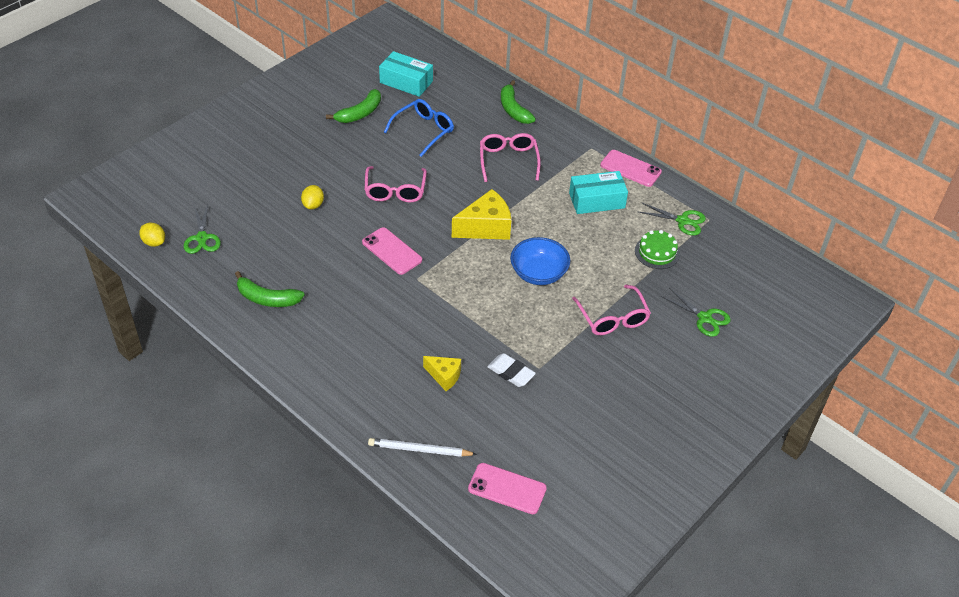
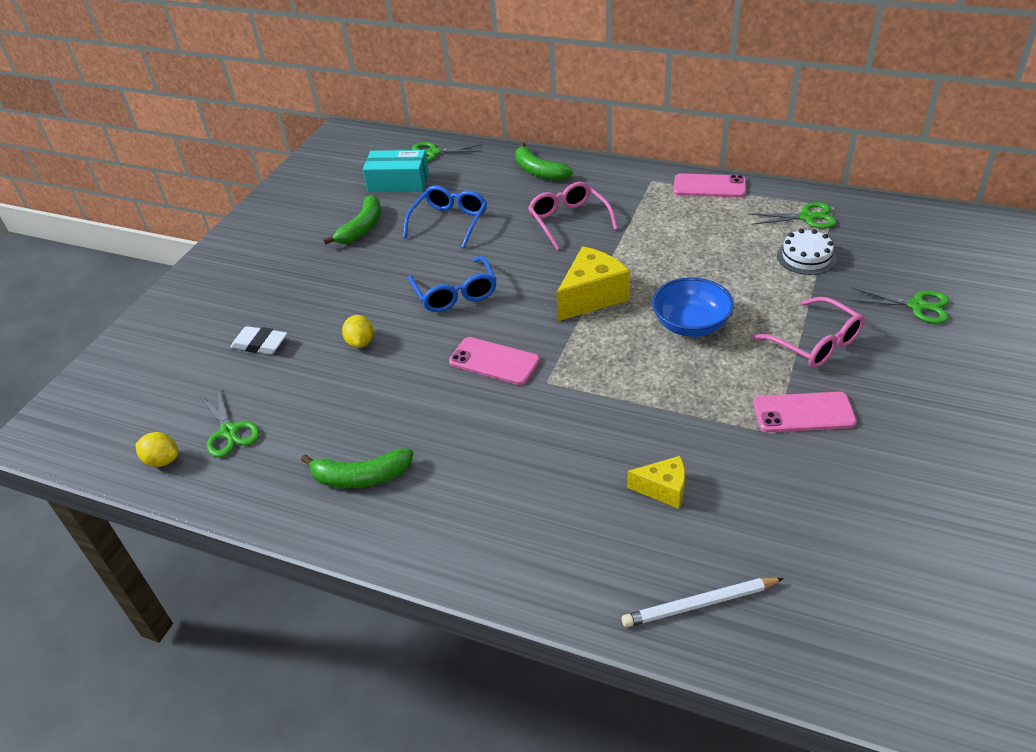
camera: 15 degrees left, 5 degrees down
pink glasses [364,166,427,202] -> blue glasses [408,256,497,312]
pink phone [468,463,547,514] -> pink phone moved to [753,392,857,432]
white eraser [487,353,536,387] -> white eraser moved to [230,326,287,354]
turquoise box [569,171,628,214] -> none
green cake [635,230,680,269] -> white cake [777,229,837,275]
none -> green scissors [412,142,482,162]

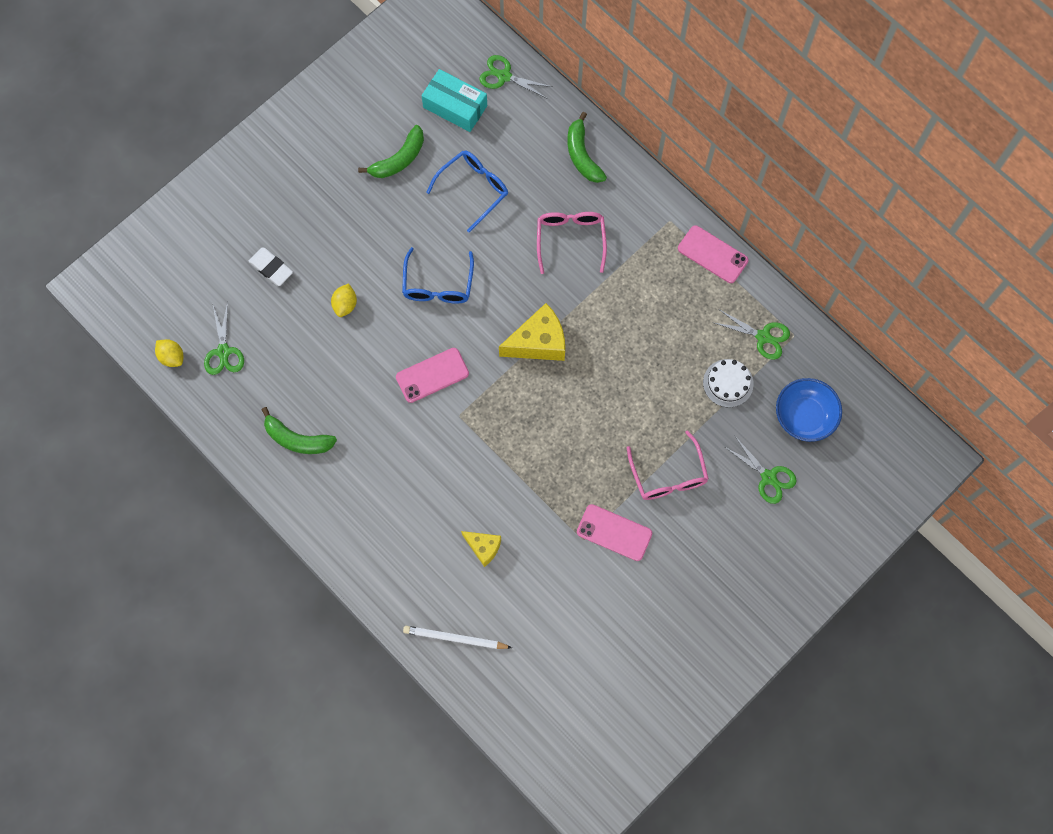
camera: 20 degrees right, 30 degrees up
pink phone [449,337,540,385] -> pink phone turned 75 degrees counterclockwise [396,348,469,403]
blue bowl [652,277,734,337] -> blue bowl moved to [776,378,842,442]

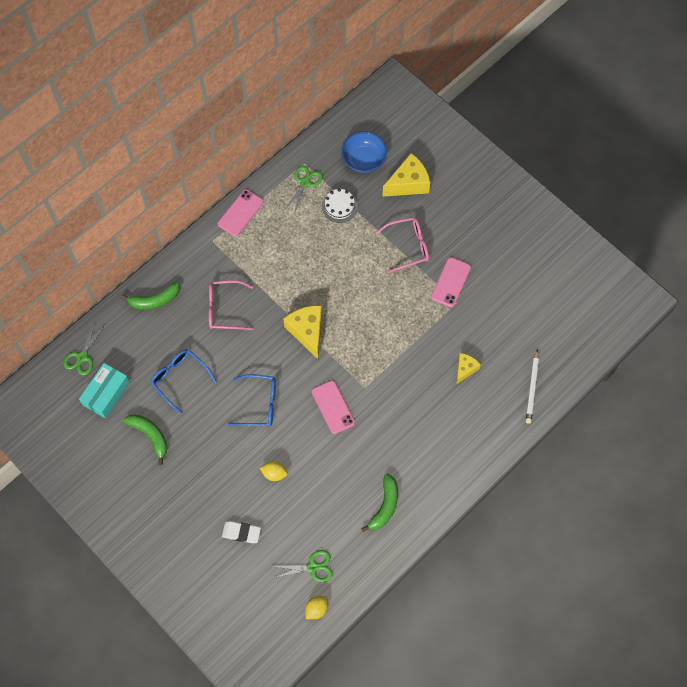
camera: 90 degrees left, 5 degrees down
white eraser [249,247,293,286] -> white eraser turned 60 degrees clockwise [222,521,261,543]
green scissors [725,436,797,504] -> yellow cheese [382,153,430,197]

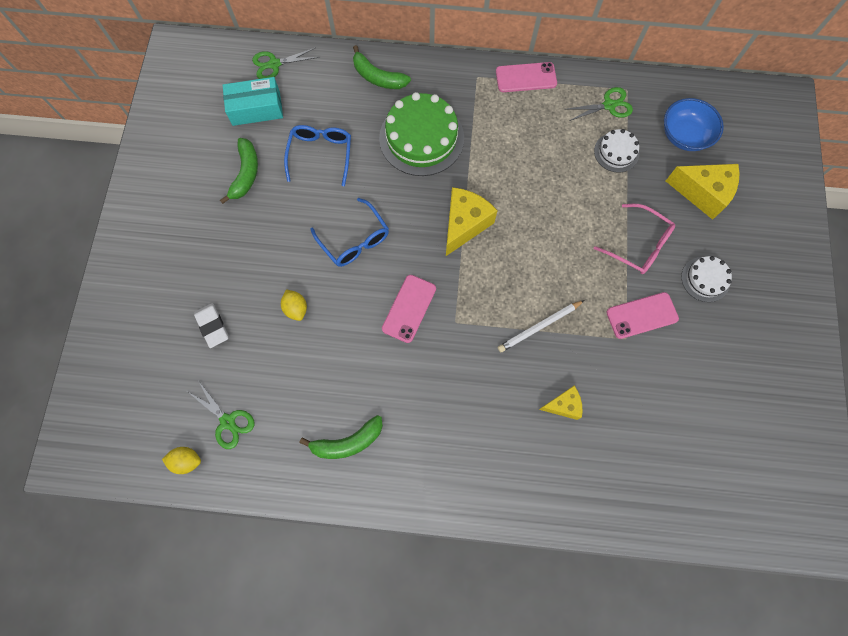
camera: 50 degrees right, 5 degrees up
pink glasses [209,280,253,330] -> green cake [379,92,464,176]
white pencil [526,349,539,424] -> white pencil moved to [498,300,585,352]
none -> white cake [681,256,732,302]

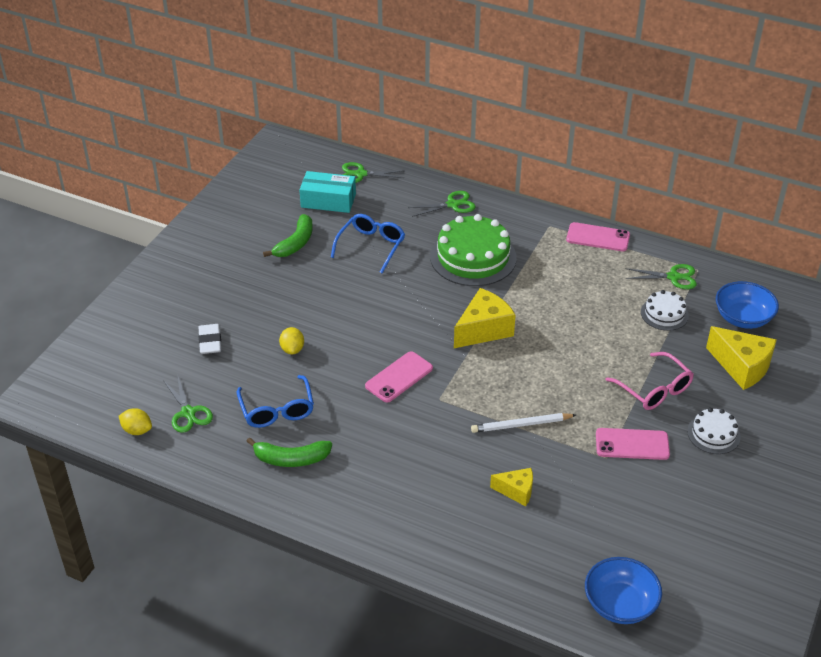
camera: 20 degrees right, 30 degrees down
blue glasses [310,198,389,267] -> blue glasses moved to [237,375,314,428]
green banana [353,45,411,89] -> green scissors [408,191,476,217]
none -> blue bowl [585,557,662,624]

